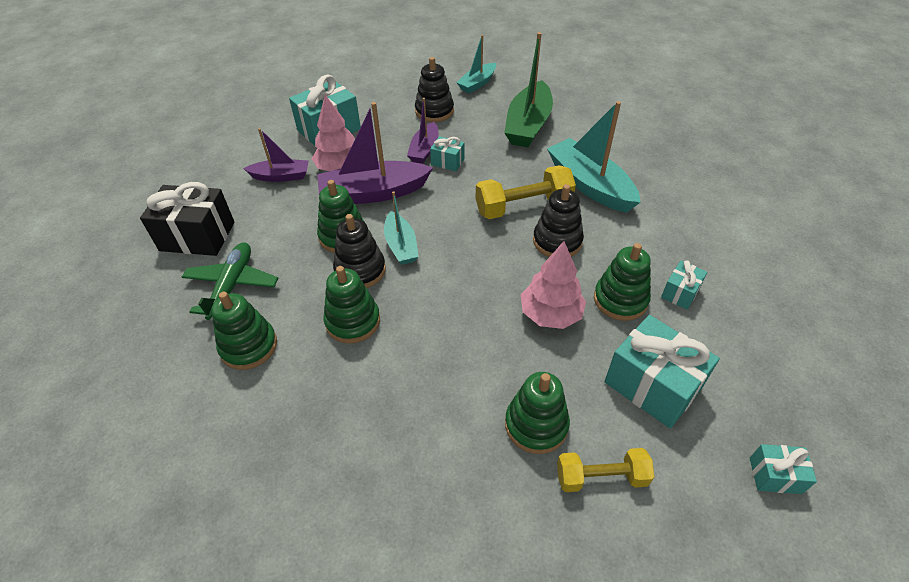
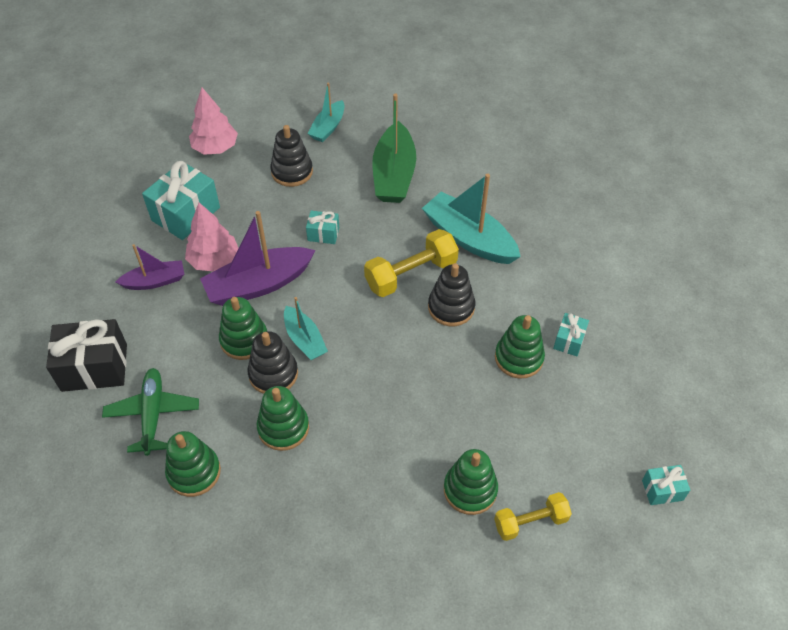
camera: 15 degrees left, 5 degrees up
purple boat [407,98,439,164] -> none
pink tree [521,241,586,329] -> pink tree moved to [189,88,238,155]
turquoise gift [605,315,720,428] -> none

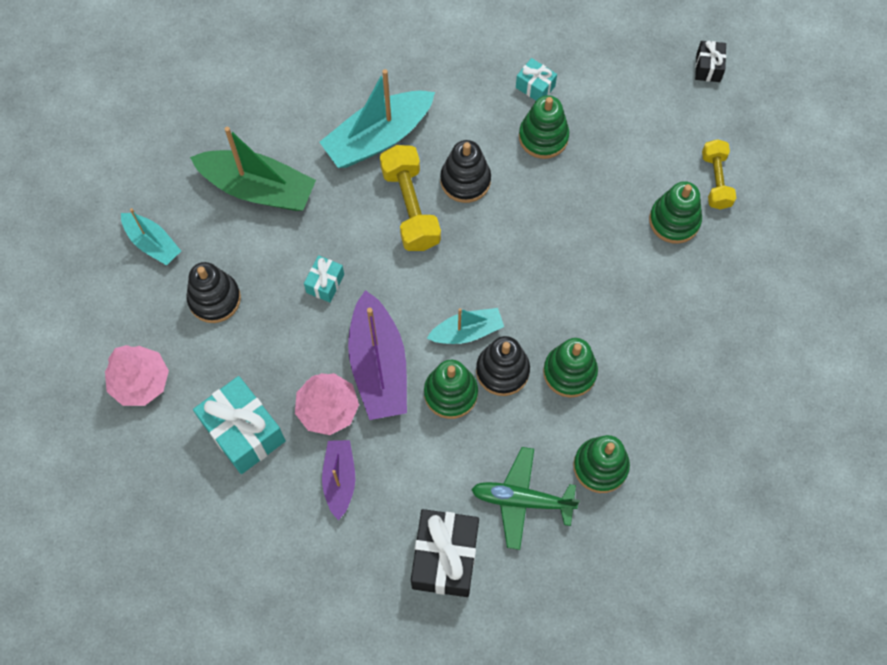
camera: 75 degrees left, 15 degrees up
turquoise gift [642,465,690,505] -> black gift [695,41,726,82]

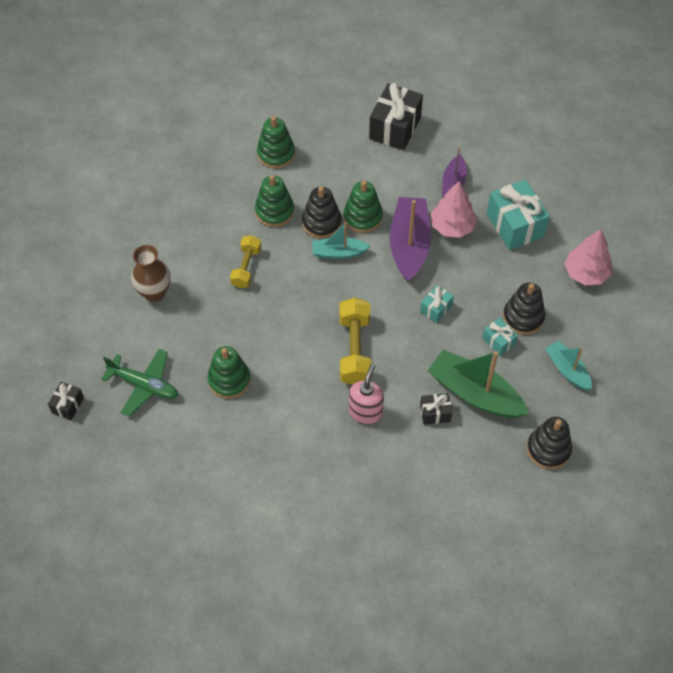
camera: 165 degrees left, 10 degrees down
turquoise boat [320,69,435,168] -> pink soap dispenser [349,364,384,425]
black stacking toy [440,140,491,203] -> black stacking toy moved to [527,417,572,469]
green plane [471,447,580,550] -> green plane moved to [101,349,178,417]
turquoise gift [516,58,557,100] -> turquoise gift moved to [482,317,518,356]
green stacking toy [649,181,702,244] -> brown vase [131,245,171,302]
yellow dumbbell [702,139,736,210] -> yellow dumbbell moved to [230,235,261,288]
none -> black gift [420,393,452,425]

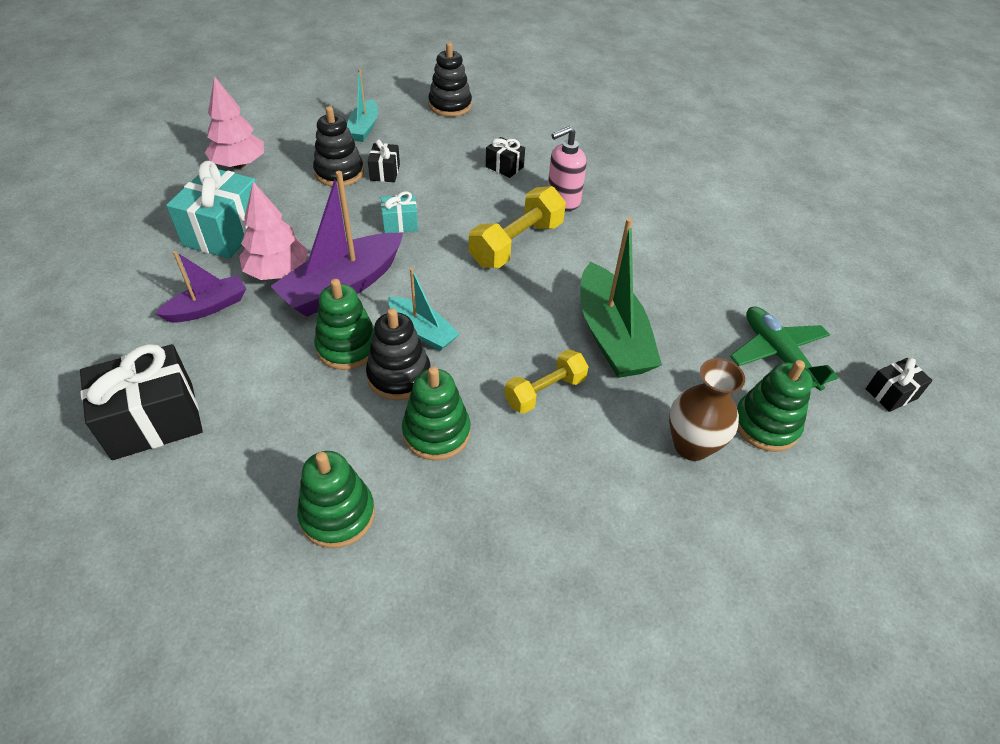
camera: 140 degrees left, 10 degrees down
green stacking toy [207,346,251,399] -> green stacking toy moved to [737,360,813,452]
green boat [428,350,529,418] -> green boat moved to [580,218,662,378]
turquoise gift [482,317,518,356] -> black gift [368,139,400,182]

